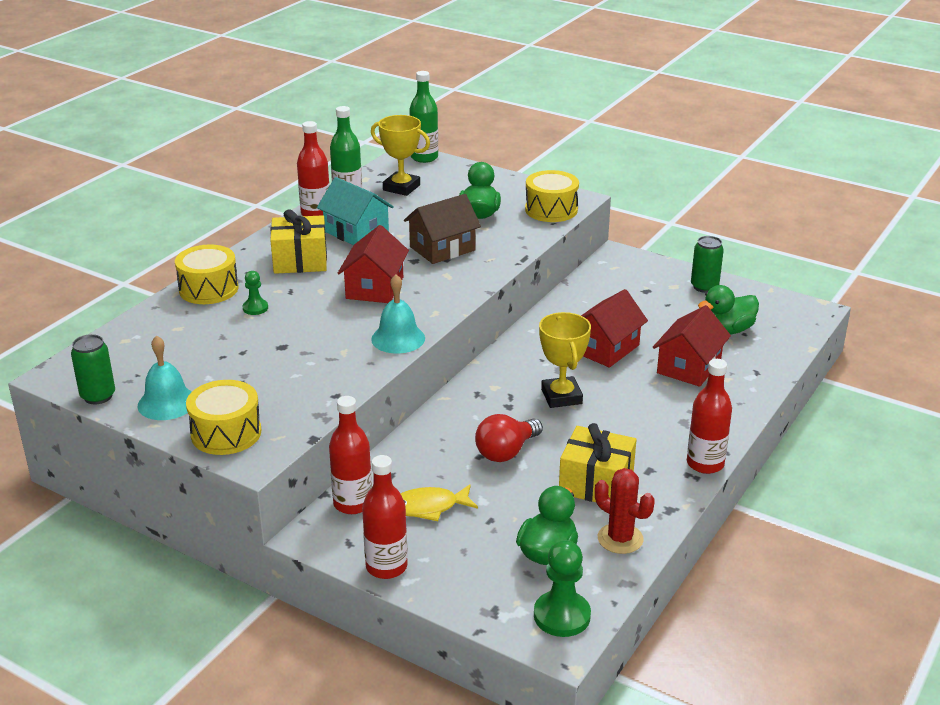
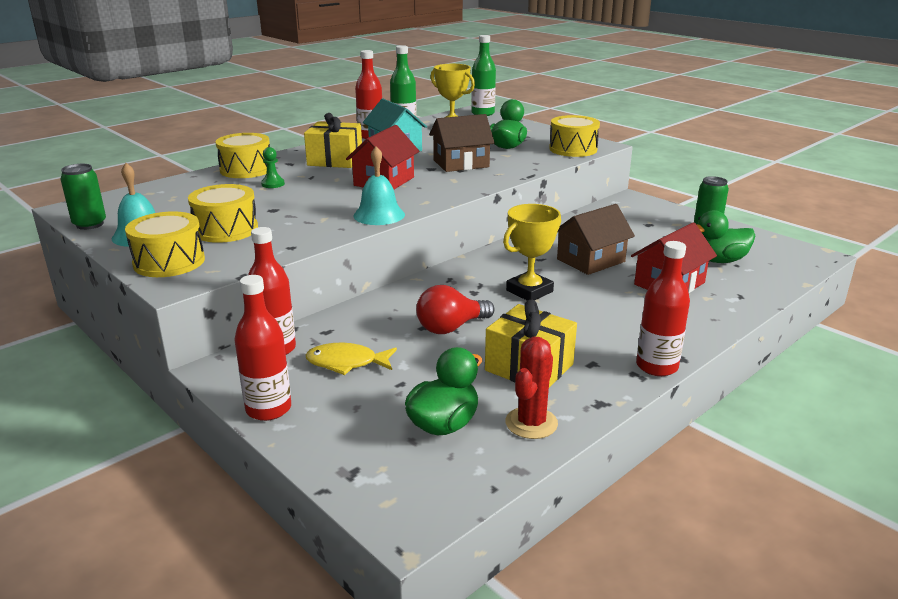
camera: 15 degrees right, 5 degrees down
green pawn [534,540,591,637] -> none
yellow trophy [539,312,591,408] -> yellow trophy turned 45 degrees clockwise [503,204,561,301]
red house [581,289,648,368] -> brown house [557,204,635,275]
red cactus [595,468,655,554] -> red cactus turned 60 degrees clockwise [505,337,558,439]
none -> yellow drum [188,184,258,243]

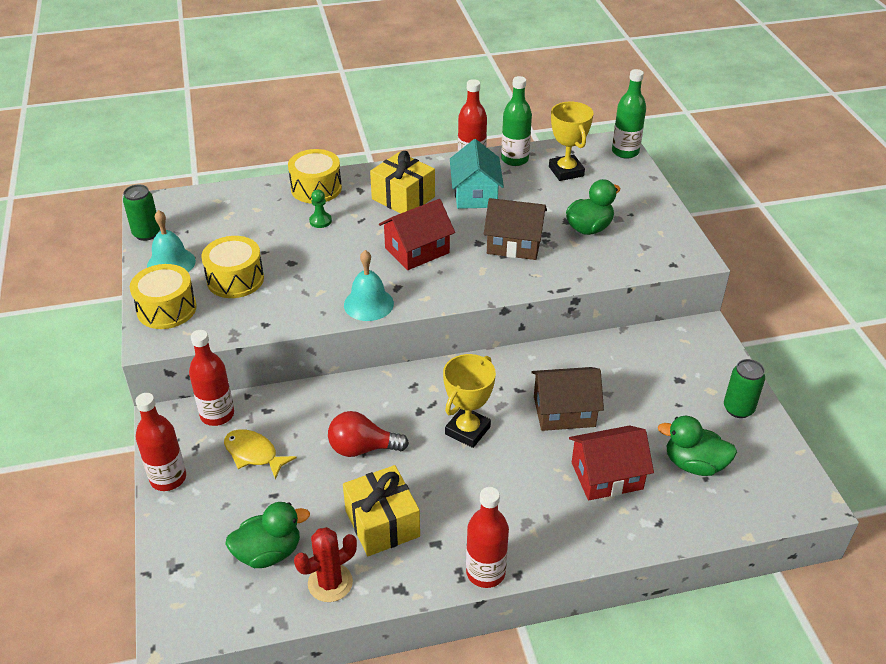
camera: 30 degrees right, 15 degrees up
yellow trophy [503,204,561,301] -> yellow trophy turned 45 degrees counterclockwise [443,354,496,448]
yellow drum [549,115,600,157] -> none

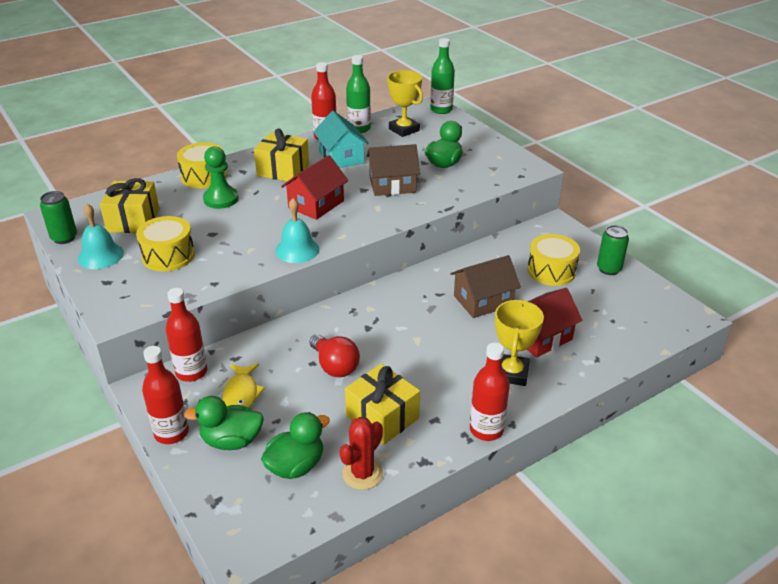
camera: 20 degrees left, 5 degrees down
yellow drum [130,264,197,329] -> yellow drum moved to [528,234,580,286]
yellow fish [224,429,297,480] -> yellow fish turned 105 degrees counterclockwise [222,363,265,408]
green pawn [309,190,332,228] -> green pawn [203,146,239,209], size x1.75
red light bulb [328,411,409,457] -> red light bulb turned 105 degrees counterclockwise [309,334,360,377]
yellow trophy [443,354,496,448] -> yellow trophy moved to [495,300,544,386]
green duck [658,416,737,476] -> green duck moved to [184,396,264,450]
none -> yellow gift [100,178,159,233]

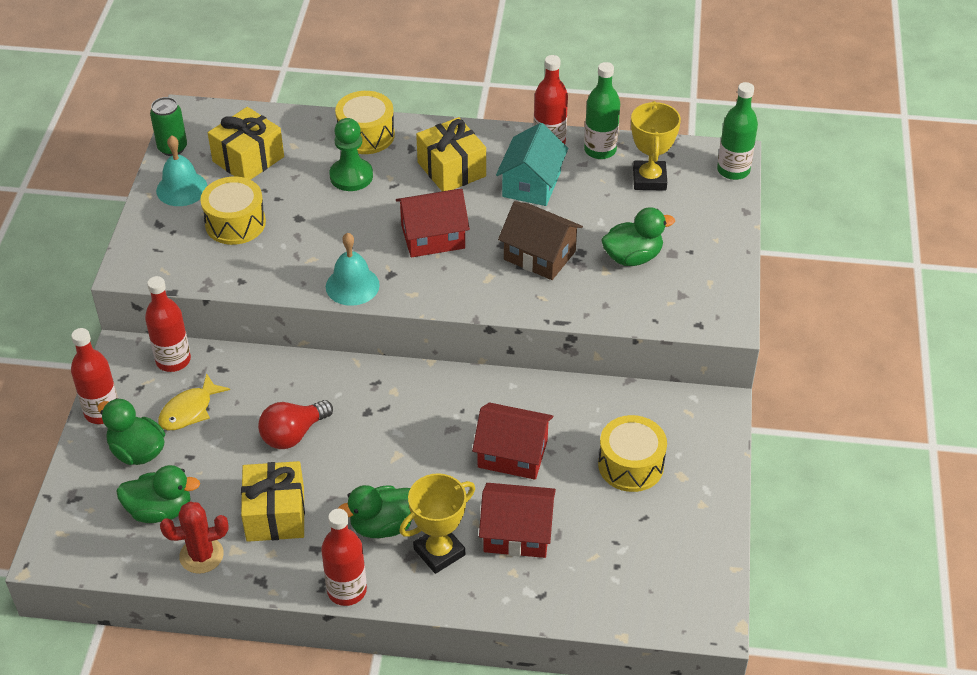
camera: 40 degrees right, 10 degrees up
red light bulb [309,334,360,377] -> red light bulb turned 45 degrees clockwise [258,400,333,449]
brown house [450,255,521,318] -> red house [472,403,553,480]
green can [597,225,629,275] -> none
none -> green duck [338,485,413,538]

